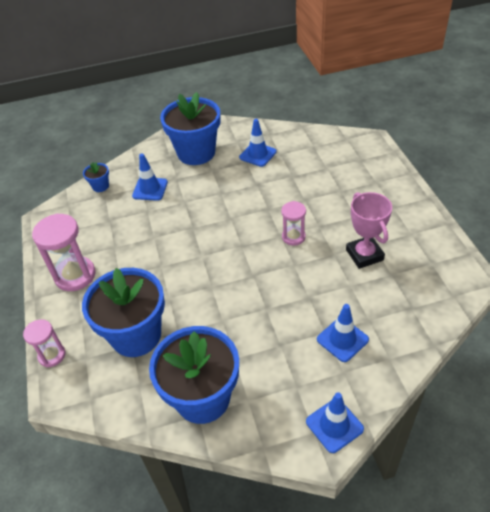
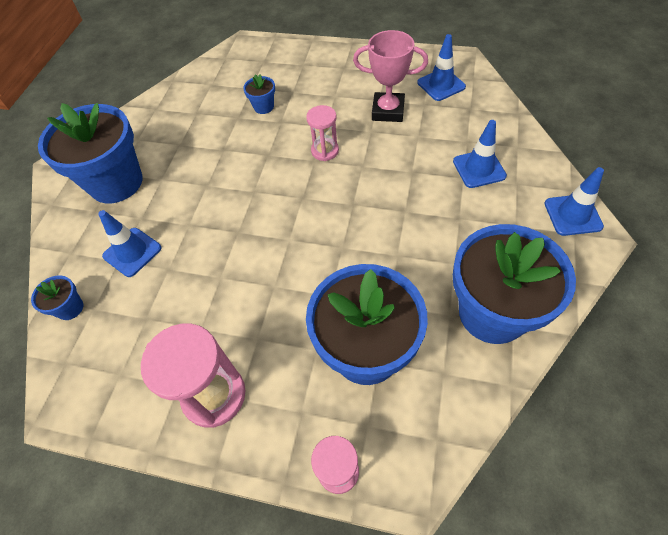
camera: 60 degrees left, 10 degrees up
blue traffic cone [239,119,276,167] -> blue traffic cone moved to [417,34,466,101]
none -> blue flower pot [243,74,275,114]

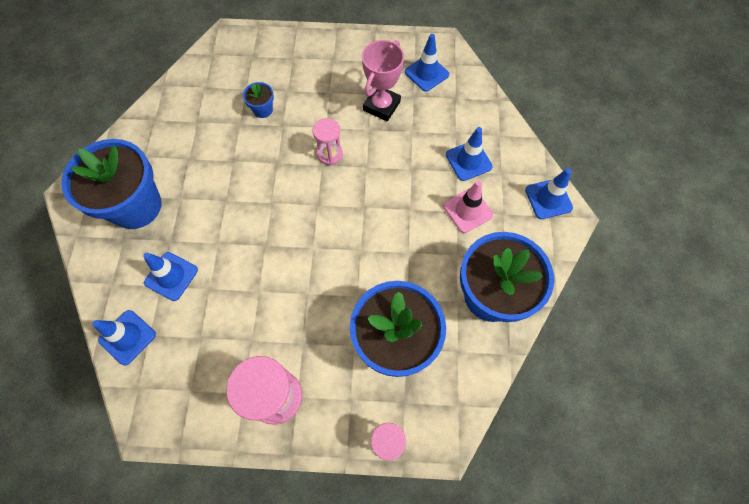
camera: 15 degrees left, 10 degrees up
blue flower pot [31,275,83,320] -> blue traffic cone [92,310,156,365]
pink trophy [353,30,428,122] -> pink trophy turned 60 degrees counterclockwise [362,40,404,121]
none -> pink traffic cone [443,181,493,233]

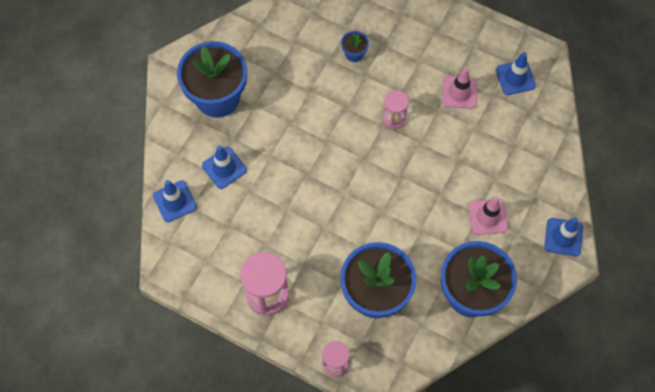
camera: 25 degrees right, 0 degrees up
pink trophy [362,40,404,121] -> pink traffic cone [442,67,477,109]
blue traffic cone [446,127,493,181] -> none

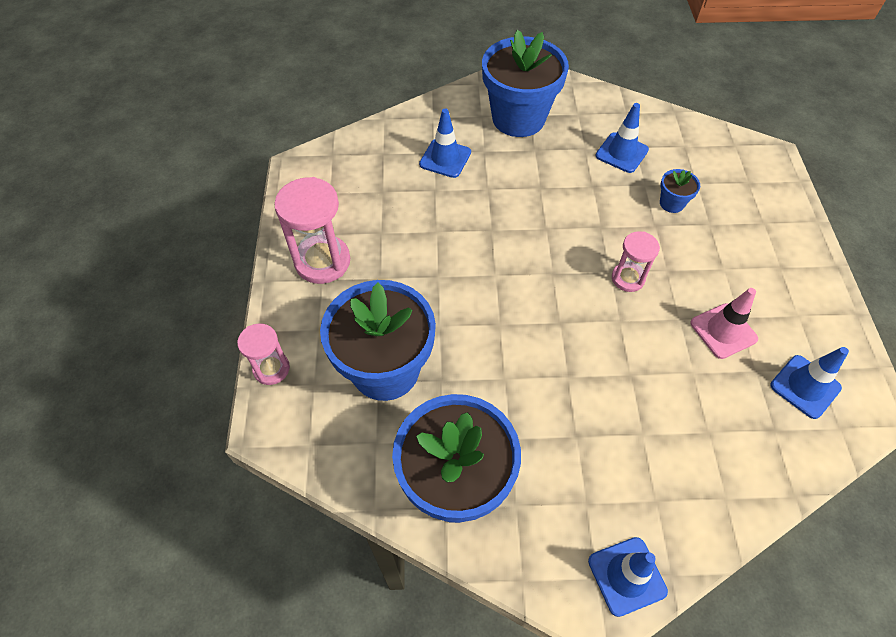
camera: 60 degrees right, 10 degrees down
blue traffic cone [153,180,197,222] -> blue traffic cone moved to [596,103,649,173]
pink traffic cone [469,196,508,235] -> none

